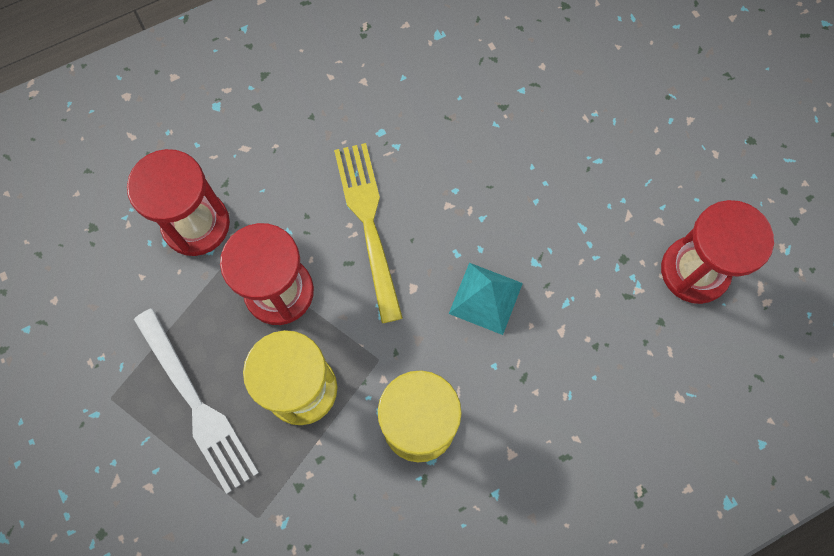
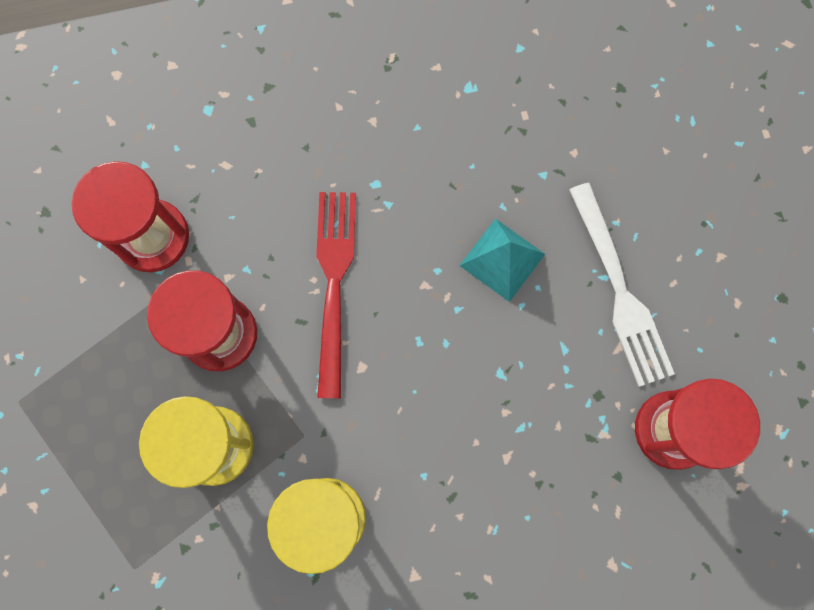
camera: 15 degrees right, 5 degrees up
white fork [134,308,259,494] -> white fork moved to [569,183,675,387]
yellow fork [334,143,403,323] -> red fork [316,192,356,398]
turquoise pyramid [449,263,523,335] -> turquoise pyramid moved to [459,219,545,302]

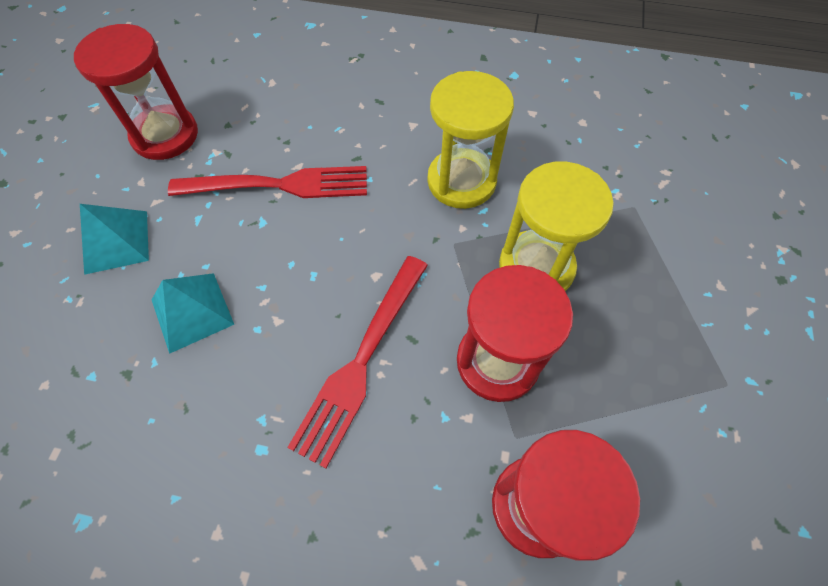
camera: 155 degrees left, 15 degrees down
white fork [569,183,675,387] -> turquoise pyramid [80,204,149,275]
none -> red fork [168,166,367,198]

